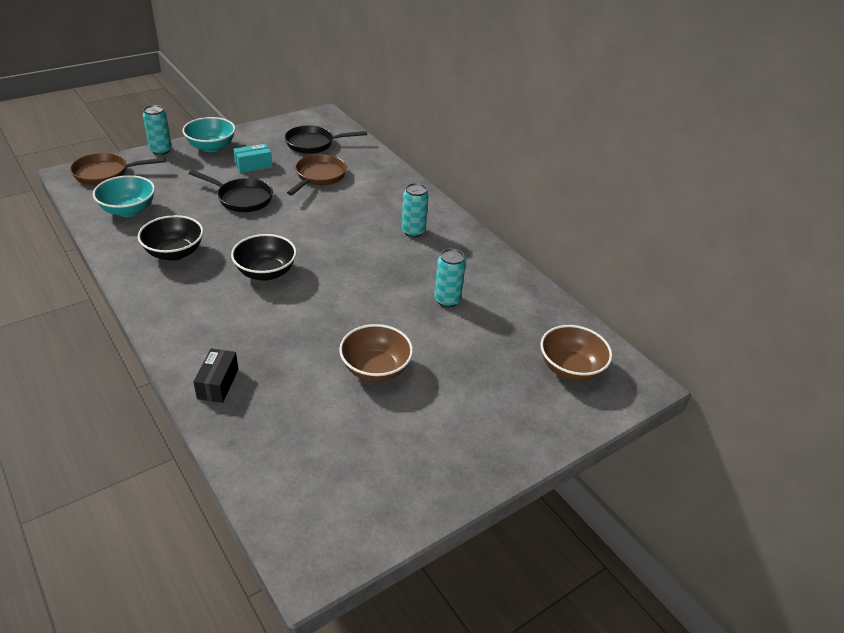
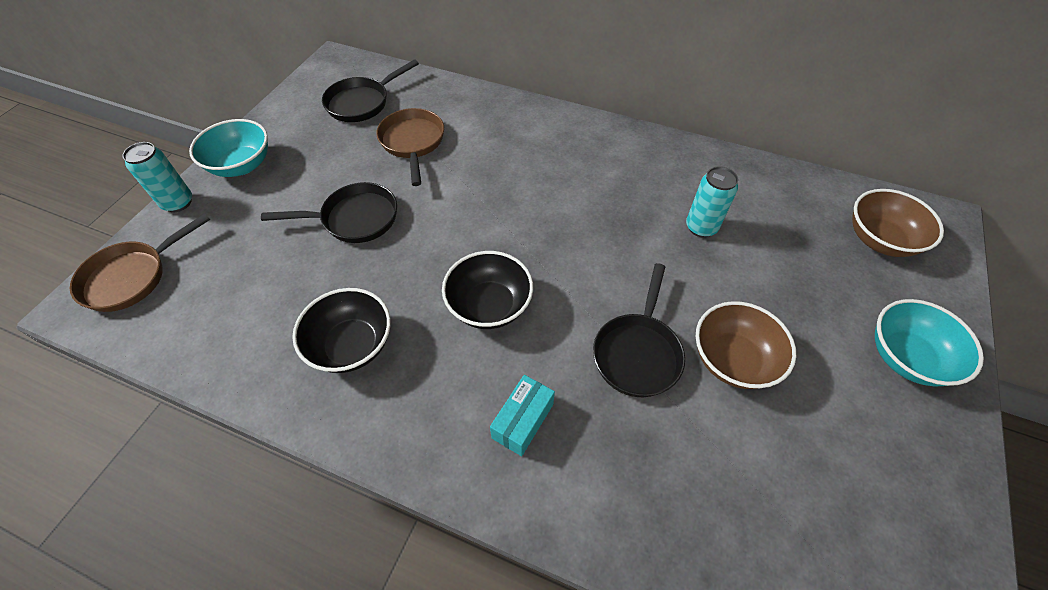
camera: 30 degrees left, 15 degrees up
turquoise bowl [93,175,155,217] -> turquoise bowl moved to [875,299,984,386]
black box [193,348,238,403] -> none
turquoise box [233,144,272,173] -> turquoise box moved to [490,375,555,456]
turquoise can [402,183,429,237] -> none
none -> black pan [593,263,685,397]

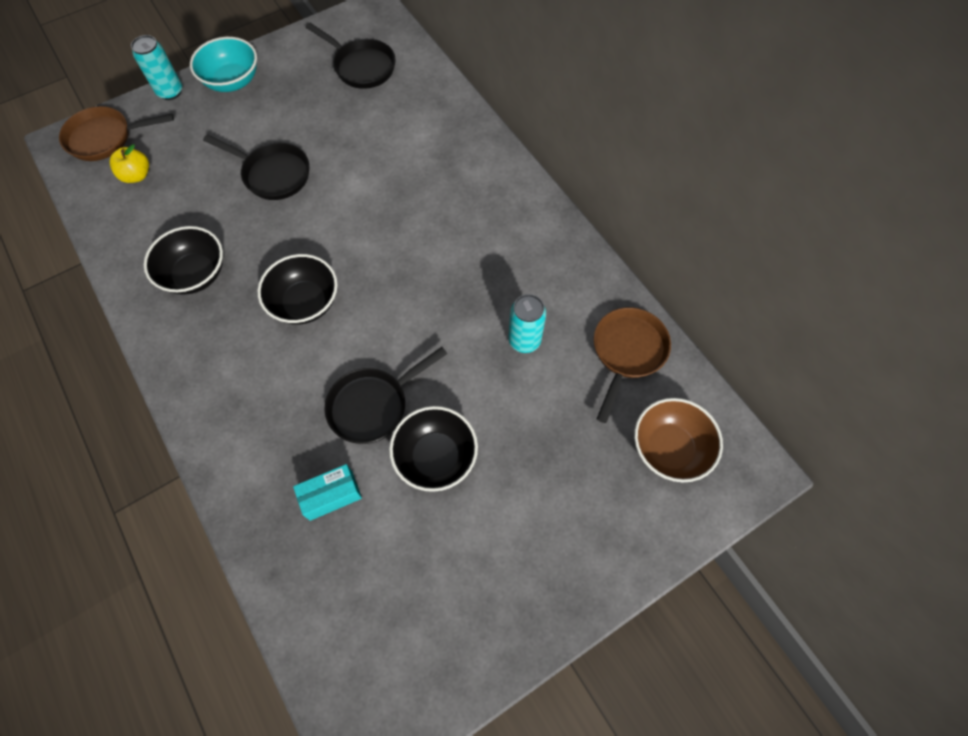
camera: 35 degrees right, 10 degrees up
black pan [322,59,419,122] -> black pan turned 135 degrees counterclockwise [306,23,396,89]
brown pan [376,108,444,186] -> brown pan moved to [594,307,671,423]
turquoise box [490,375,555,456] -> turquoise box moved to [293,464,362,521]
brown bowl [696,301,796,389] -> black bowl [389,406,478,492]
turquoise bowl [875,299,984,386] -> none
none -> yellow apple [109,144,149,183]

